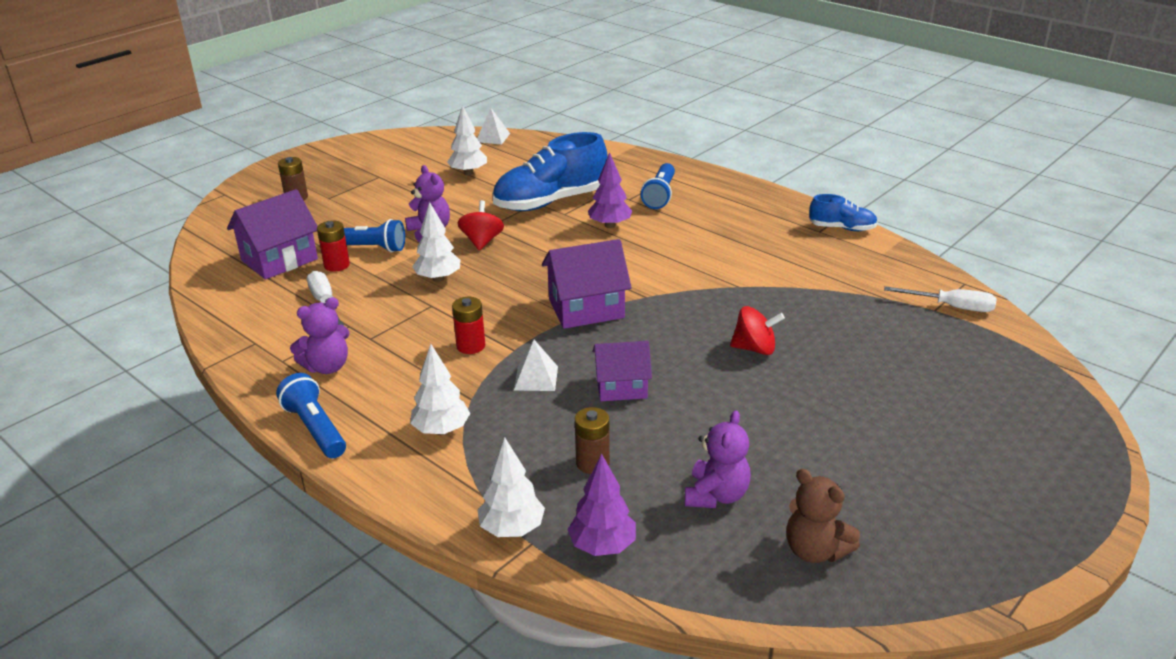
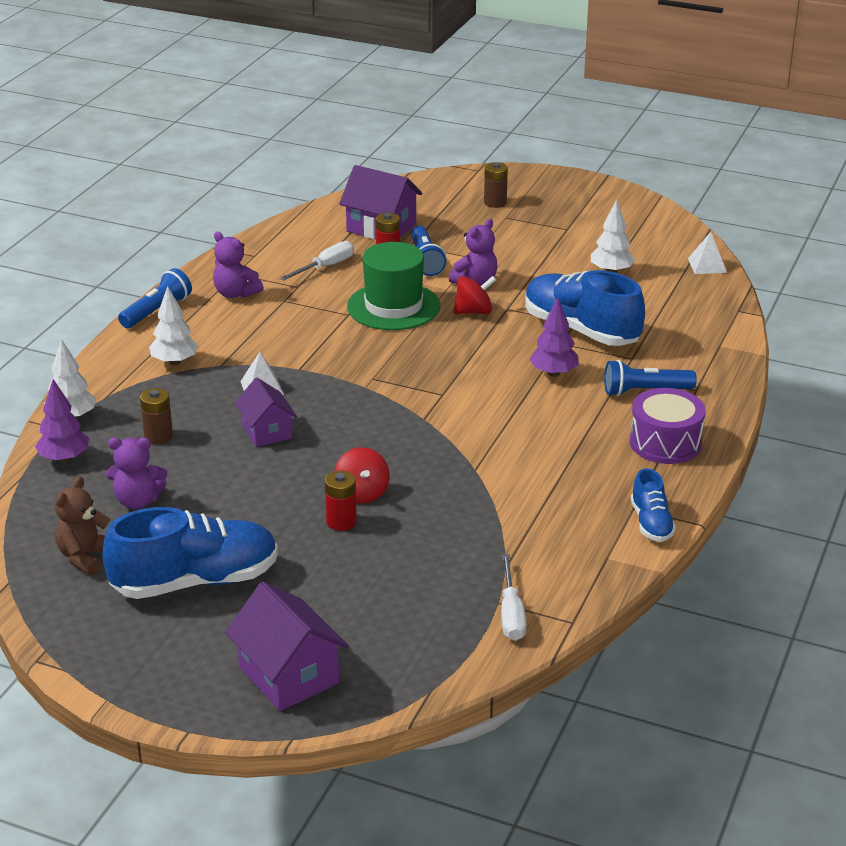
camera: 70 degrees right, 0 degrees up
white tree [412,202,460,282] -> green hat [347,242,440,330]
red battery [452,297,485,354] -> red battery moved to [325,471,357,531]
purple house [542,239,632,329] -> purple house moved to [225,582,349,711]
none -> blue shoe [102,507,278,599]
none -> purple drum [630,388,706,464]

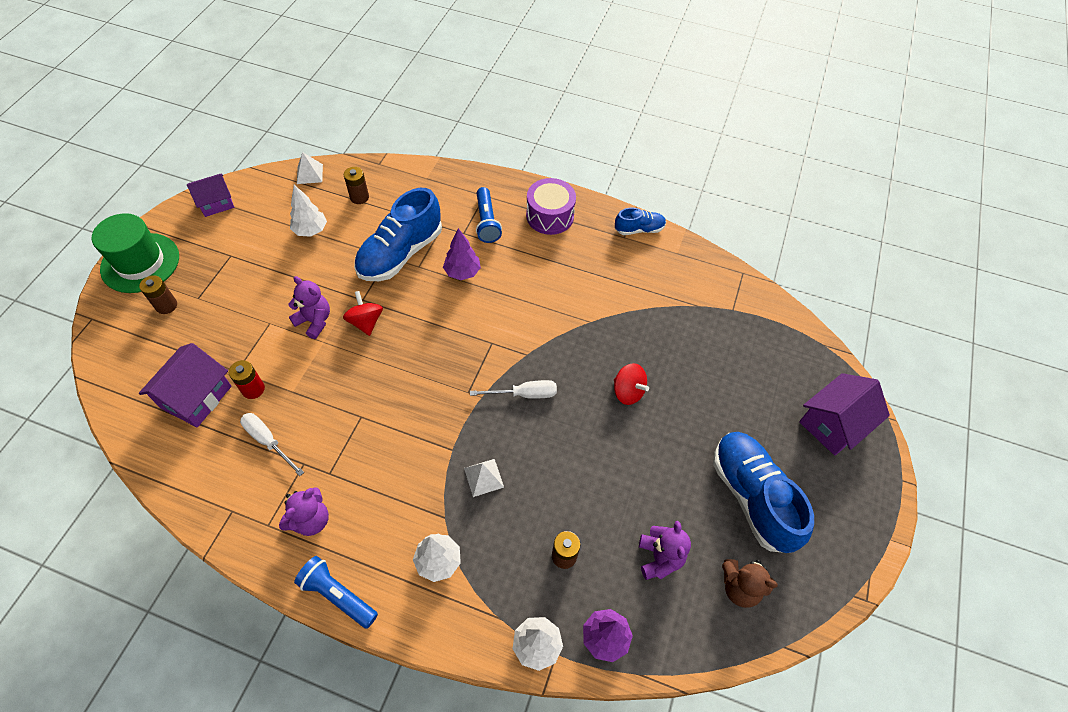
camera: 95 degrees left, 25 degrees up
purple house [235,378,297,447] -> purple house moved to [187,174,234,217]
red battery [325,471,357,531] -> none
red spinning top [334,447,390,503] -> red spinning top turned 60 degrees clockwise [614,363,649,405]
green hat [347,242,440,330] -> green hat moved to [92,213,179,293]
blue flashlight [411,226,446,276] -> none
white screwdriver [501,554,526,641] -> white screwdriver moved to [470,380,557,399]
none -> brown battery [344,167,369,204]

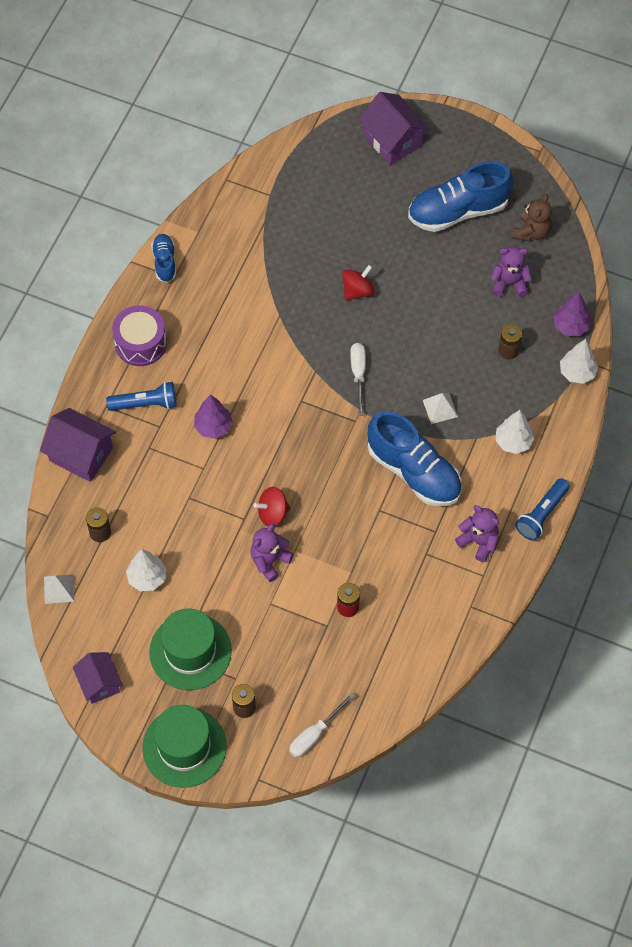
camera: 85 degrees left, 5 degrees up
purple house [139,343,231,427] -> purple house moved to [40,408,116,482]
white screwdriver [240,413,304,476] -> white screwdriver moved to [289,693,355,758]
blue shoe [354,188,442,281] -> blue shoe moved to [368,411,462,506]
none -> green hat [149,608,232,690]

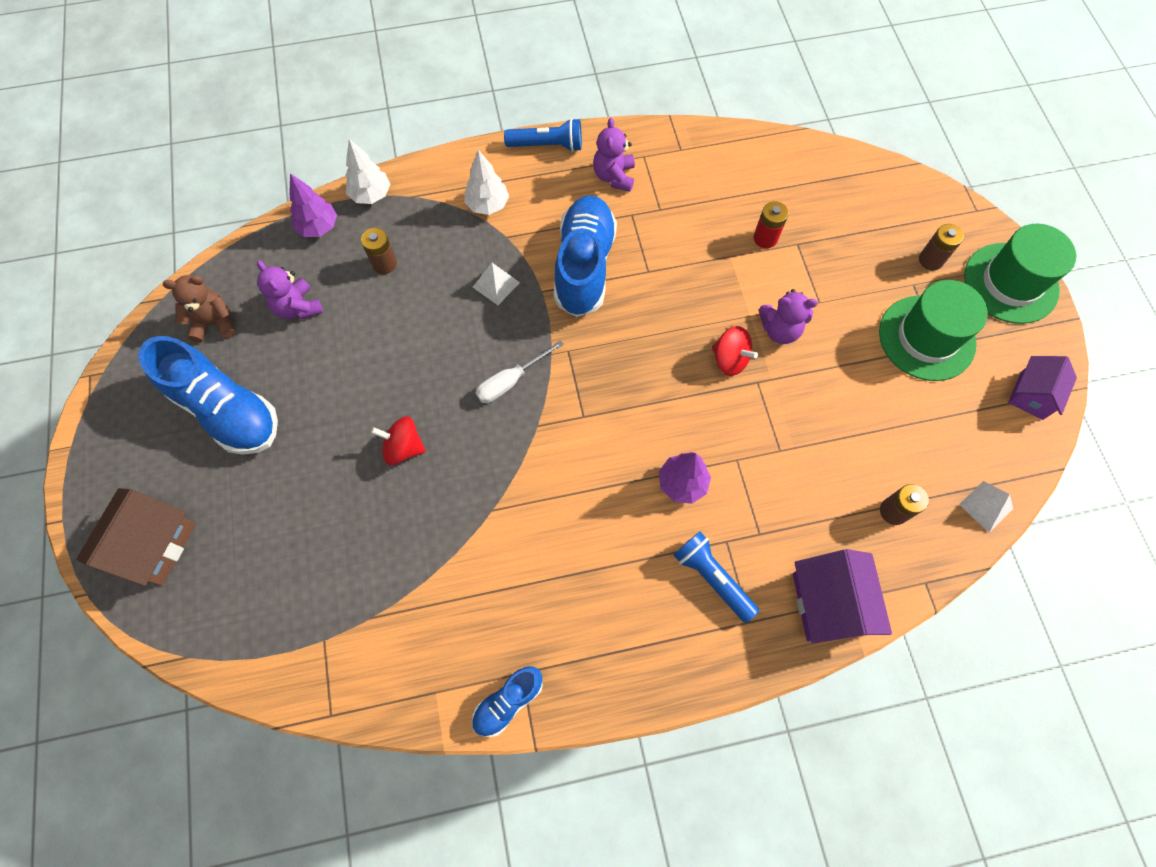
camera: 125 degrees left, 5 degrees up
purple drum [112,305,167,366] -> none
white tree [126,549,166,591] -> none
white screwdriver [289,693,355,758] -> none
purple house [358,92,430,165] -> brown house [76,488,196,586]

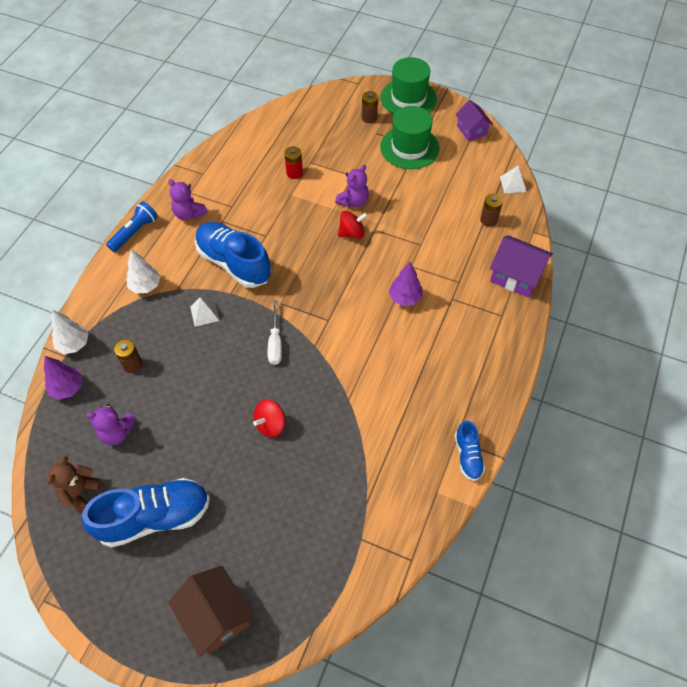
camera: 55 degrees left, 10 degrees down
blue flashlight [674,531,759,623] -> none

